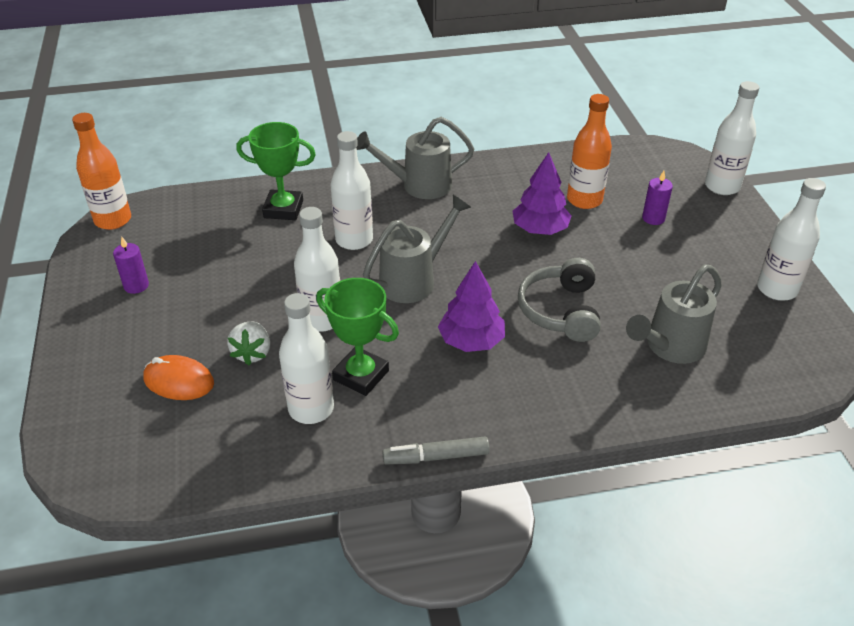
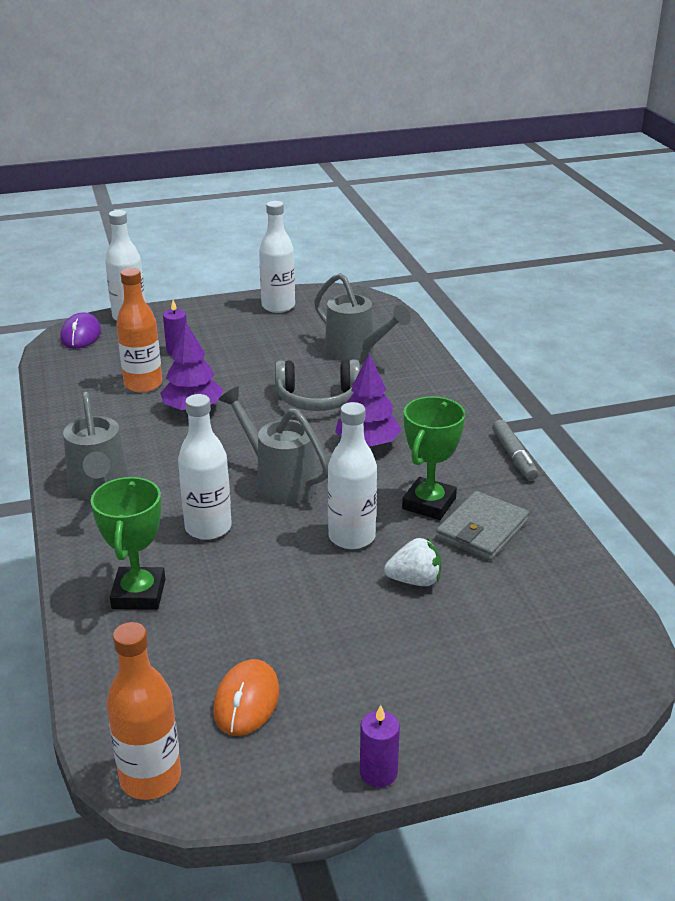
camera: 95 degrees left, 10 degrees down
purple candle [113,237,149,294] -> purple candle moved to [360,705,400,787]
orange mouse [143,355,214,400] -> orange mouse moved to [213,659,279,736]
white bottle [279,293,334,424] -> grey wallet [436,491,529,561]
none -> purple mouse [60,312,101,349]

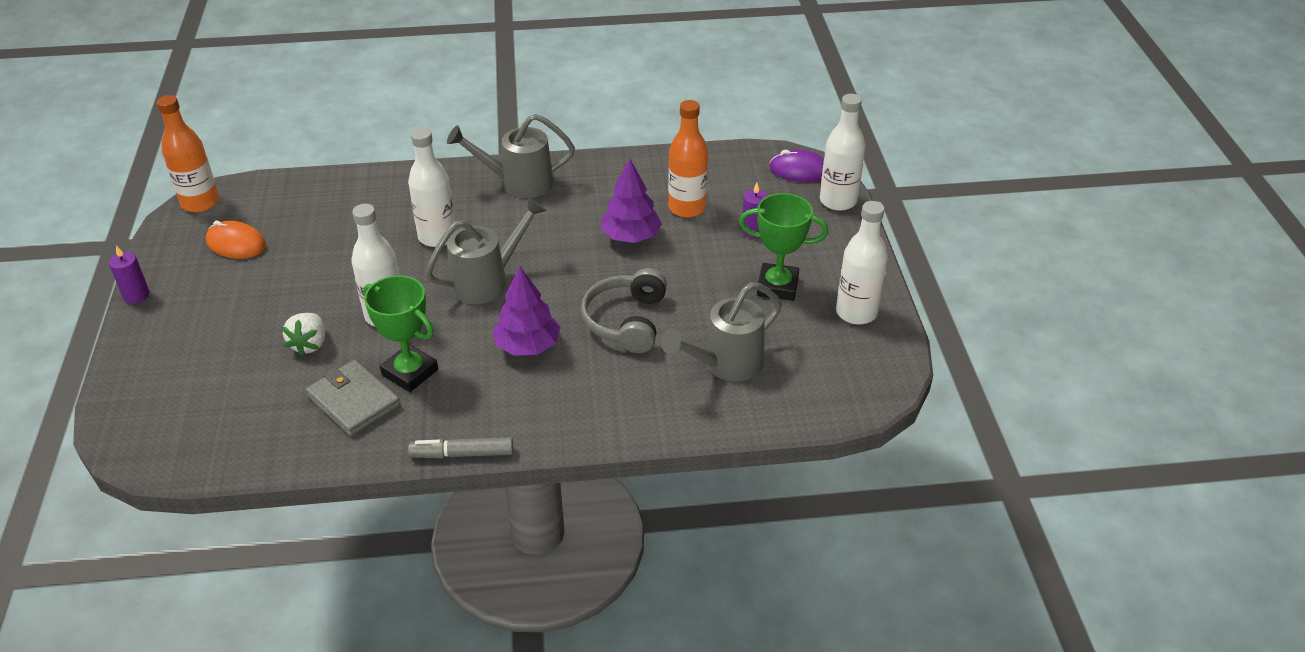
camera: 100 degrees right, 10 degrees up
green trophy [91,477,165,610] -> green trophy moved to [739,193,828,301]

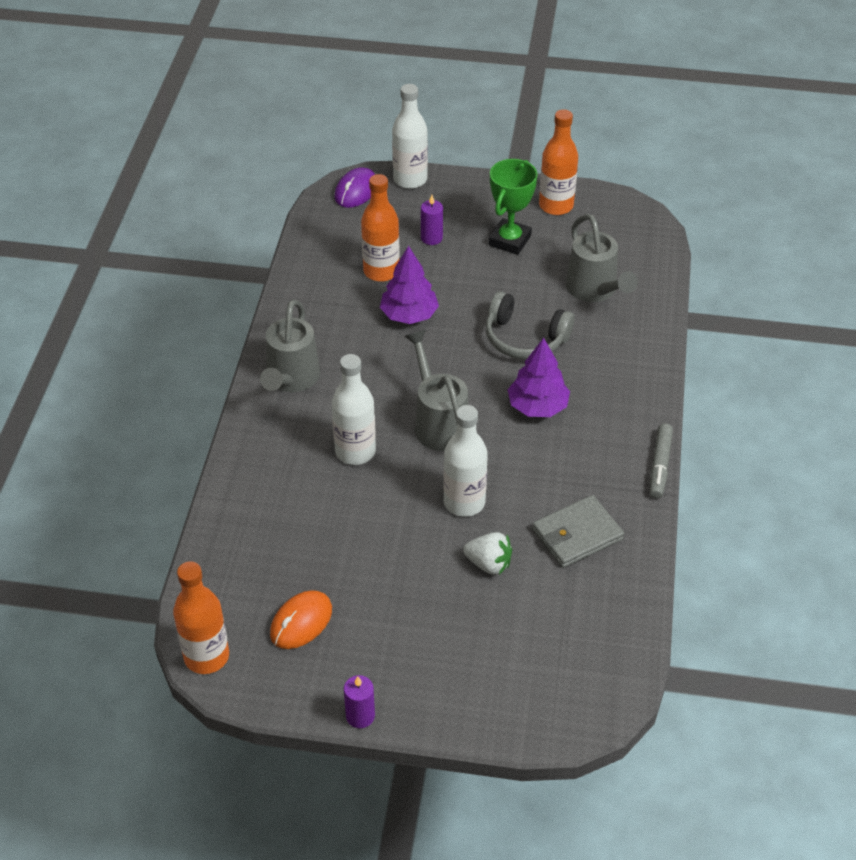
camera: 75 degrees left, 5 degrees up
green trophy [363,275,438,392] -> none
white bottle [836,201,888,324] -> orange bottle [539,109,578,215]

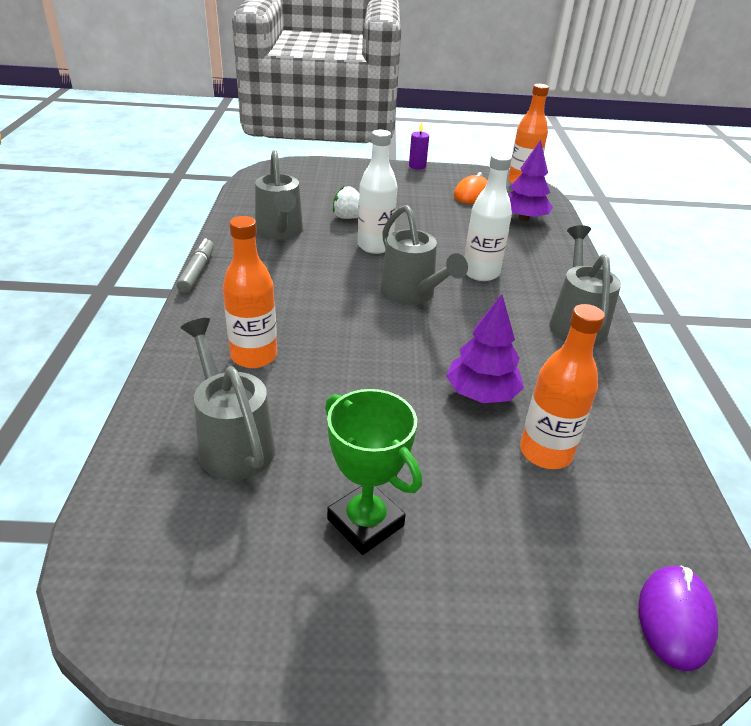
camera: 170 degrees right, 10 degrees down
white bottle [392,84,428,189] -> none
purple candle [421,195,443,245] -> none
grey headphones [486,291,574,359] -> none
green trophy [489,159,538,255] -> green trophy turned 60 degrees counterclockwise [325,389,422,555]
purple tree [508,338,570,417] -> purple tree moved to [508,140,553,221]
grey wallet [532,495,624,568] -> grey watering can [255,150,303,240]
orange bottle [539,109,578,215] -> orange bottle moved to [223,216,277,368]

